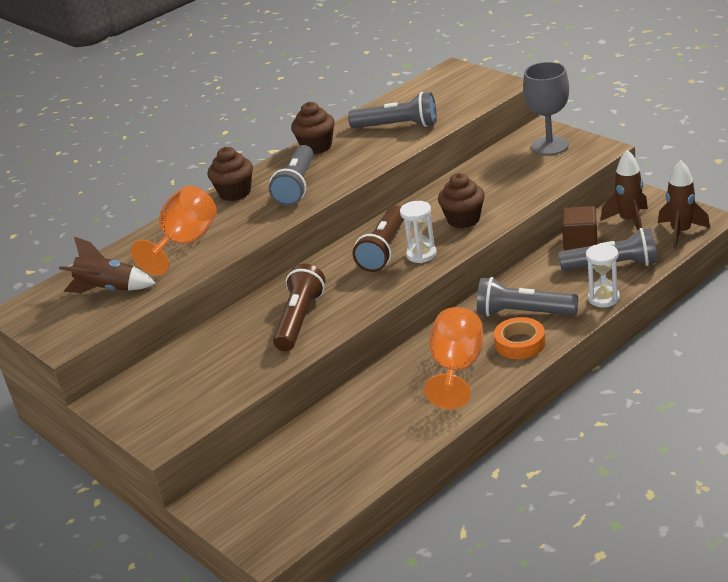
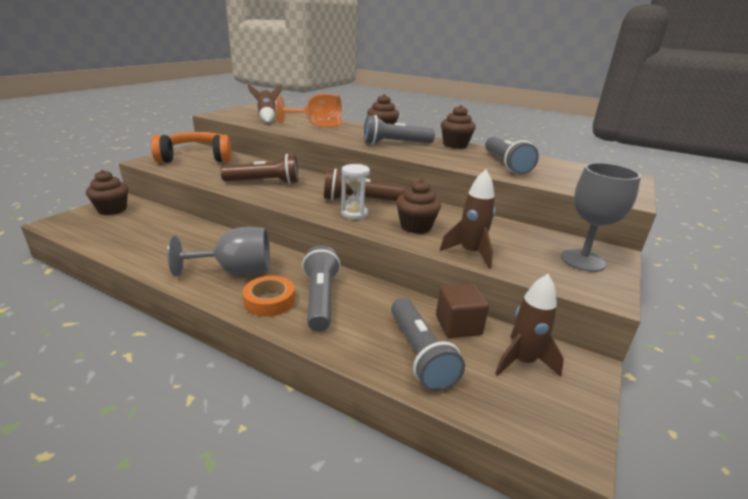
camera: 65 degrees right, 5 degrees down
orange goblet [424,307,483,409] -> grey goblet [167,227,270,276]
white hourglass [586,243,620,307] -> none
brown rocket [658,160,710,249] -> brown rocket moved to [440,169,495,269]
none -> brown cupcake [86,170,128,215]
none -> orange headphones [151,132,232,163]

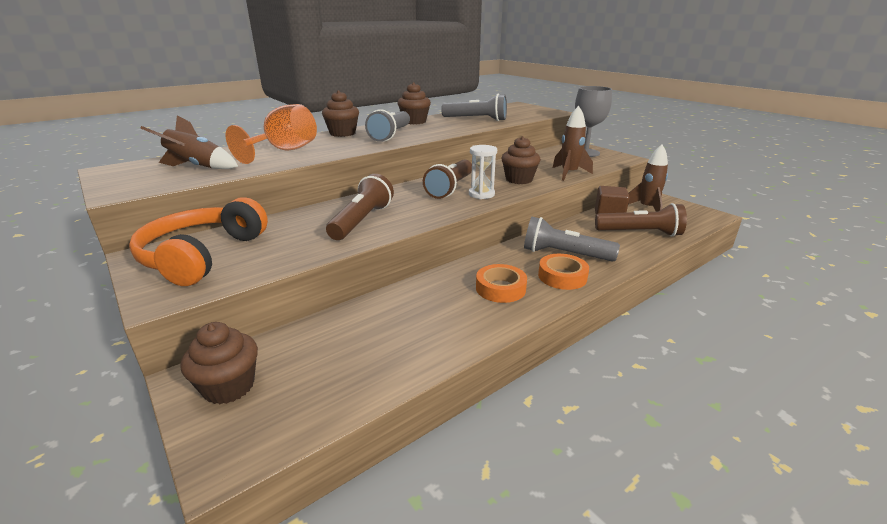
camera: 65 degrees left, 0 degrees up
grey goblet [167,227,270,276] -> orange tape [476,264,527,303]
grey flashlight [391,298,465,392] -> brown flashlight [595,203,687,237]

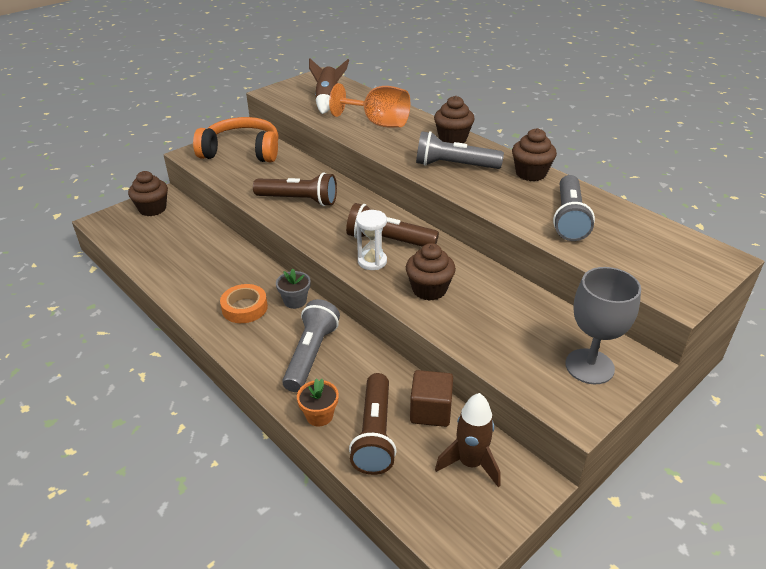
camera: 85 degrees right, 10 degrees up
orange tape [538,254,589,290] -> none
brown rocket [553,106,593,181] -> none
none -> grey flower pot [276,268,311,309]
none -> orange flower pot [297,378,339,426]

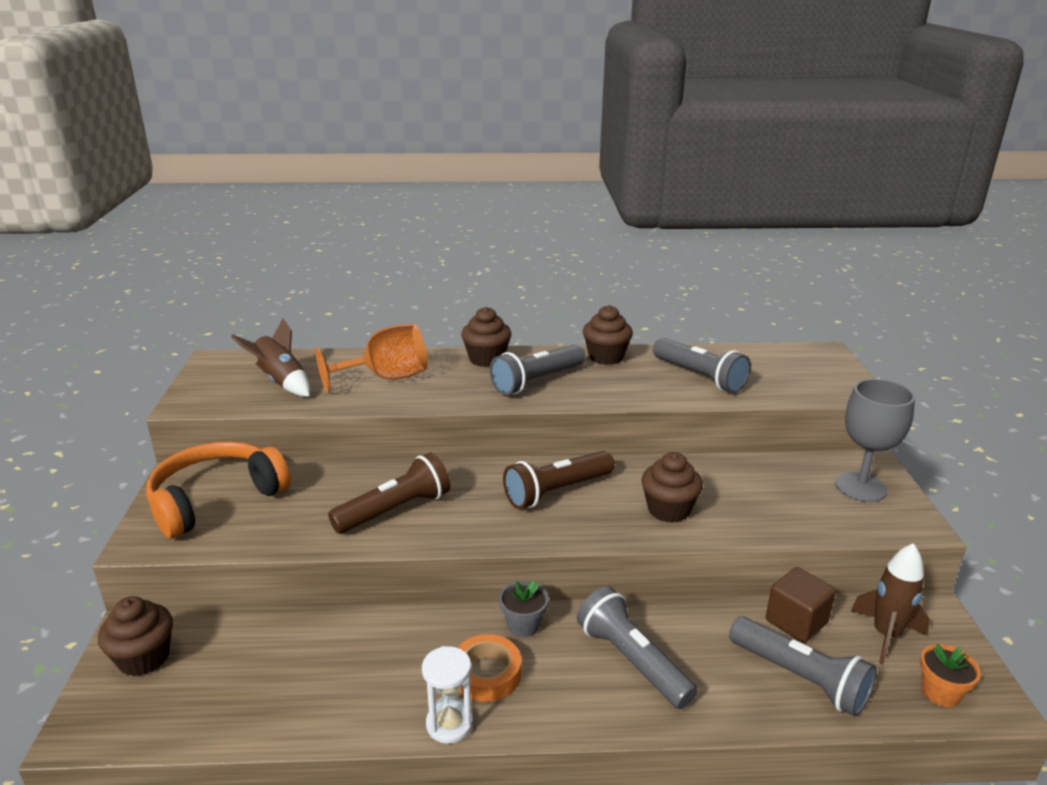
camera: 50 degrees left, 10 degrees down
orange flower pot [297,378,339,426] -> orange flower pot moved to [920,644,981,707]
brown flashlight [349,373,397,475] -> grey flashlight [729,616,877,717]
white hourglass [356,210,387,270] -> white hourglass moved to [422,646,473,744]

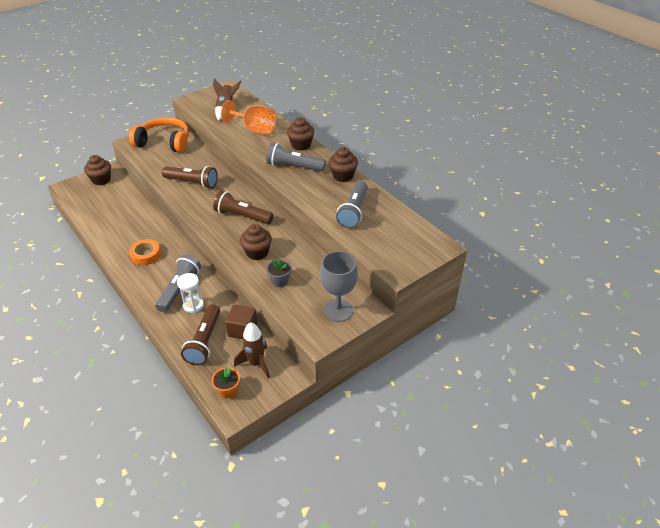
camera: 55 degrees right, 15 degrees up
white hourglass [422,646,473,744] -> white hourglass moved to [177,273,204,313]
grey flower pot [499,580,549,637] -> grey flower pot moved to [266,259,292,287]
grey flashlight [729,616,877,717] -> brown flashlight [181,304,220,365]

